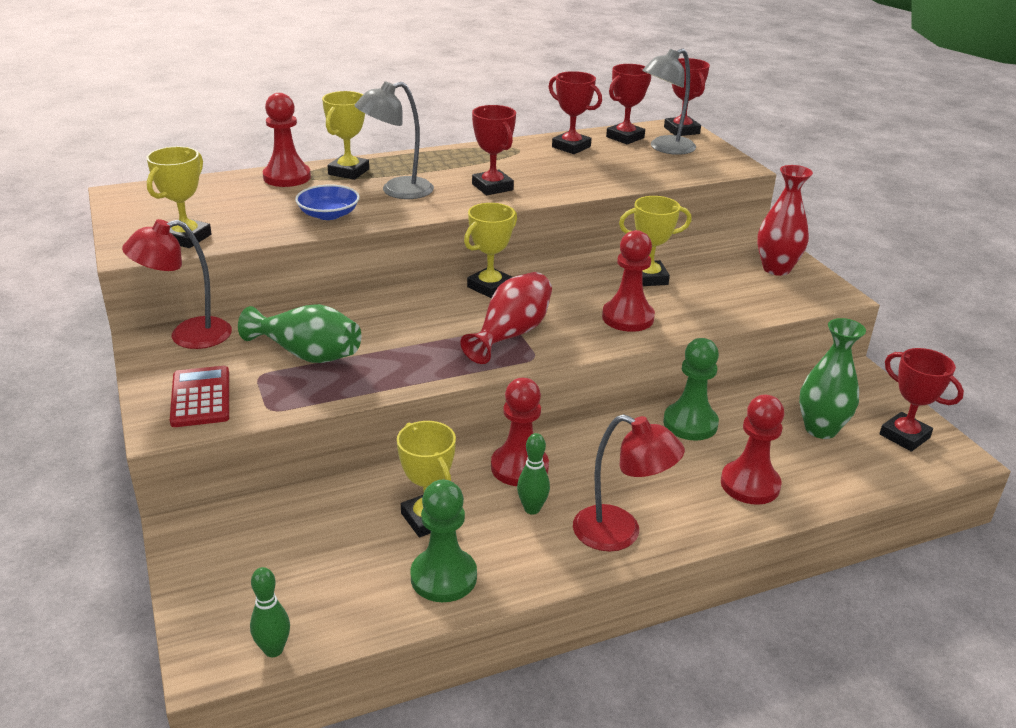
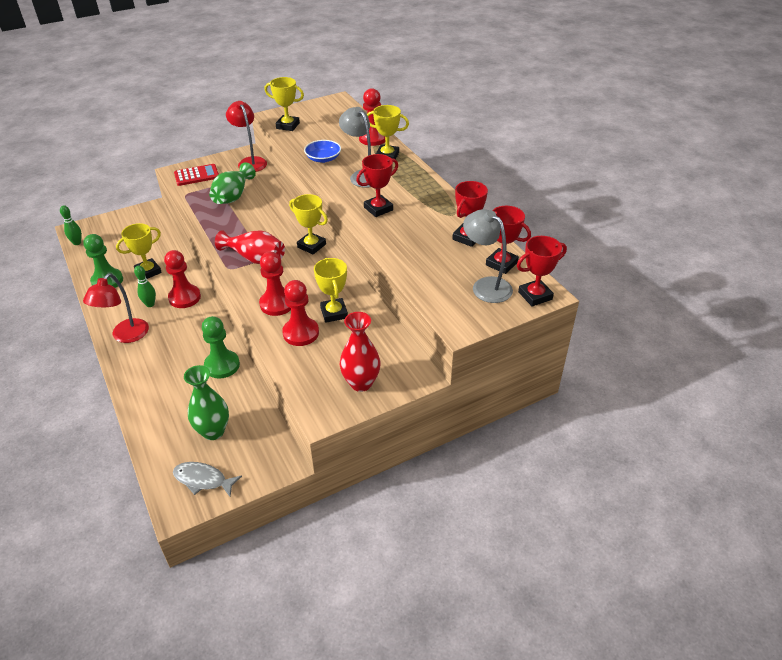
camera: 85 degrees right, 10 degrees up
red pawn [721,395,784,505] -> red pawn moved to [282,280,319,346]
red trophy [880,348,964,452] -> grey fish [173,462,242,497]

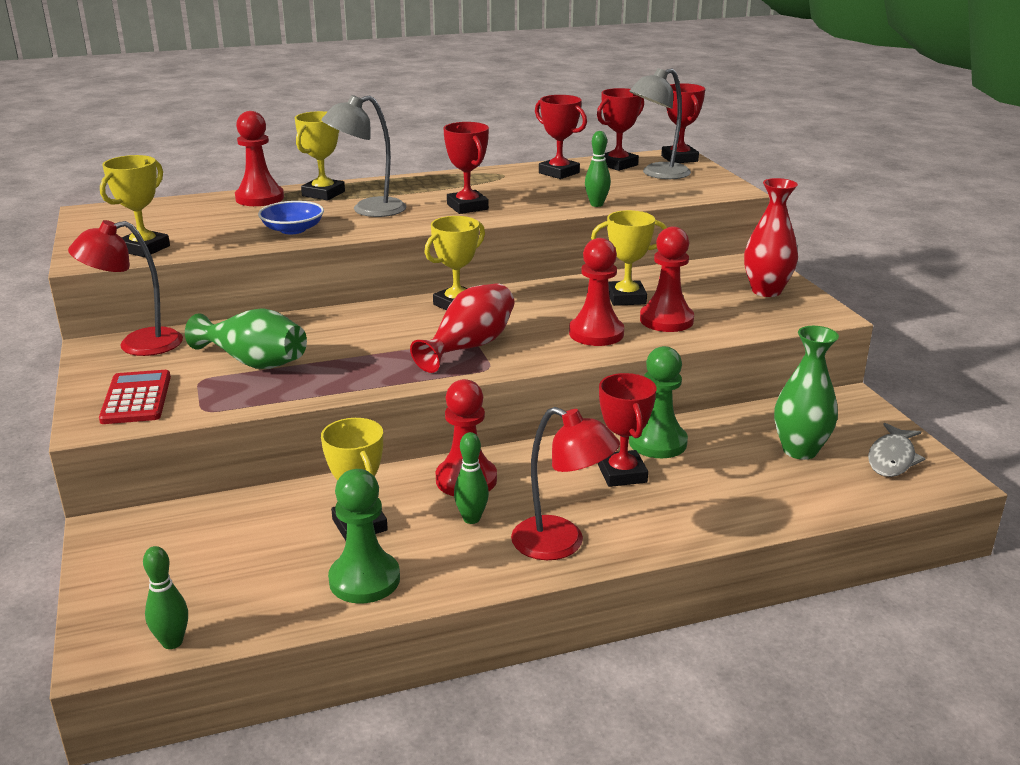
camera: 80 degrees left, 15 degrees down
none -> green bowling pin [585,131,611,207]
none -> red trophy [598,373,657,487]

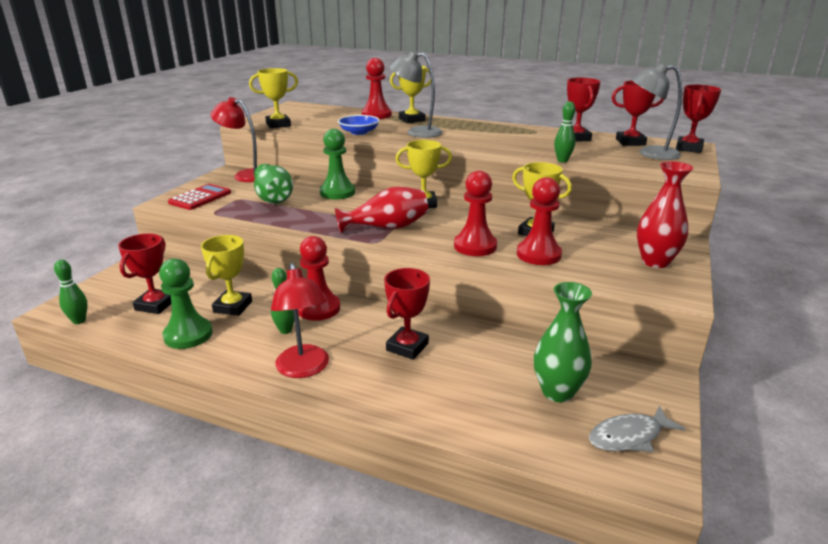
camera: 40 degrees right, 0 degrees up
red trophy [443,122,489,214] -> red trophy moved to [118,233,171,314]
green pawn [629,346,688,458] -> green pawn moved to [320,129,355,199]

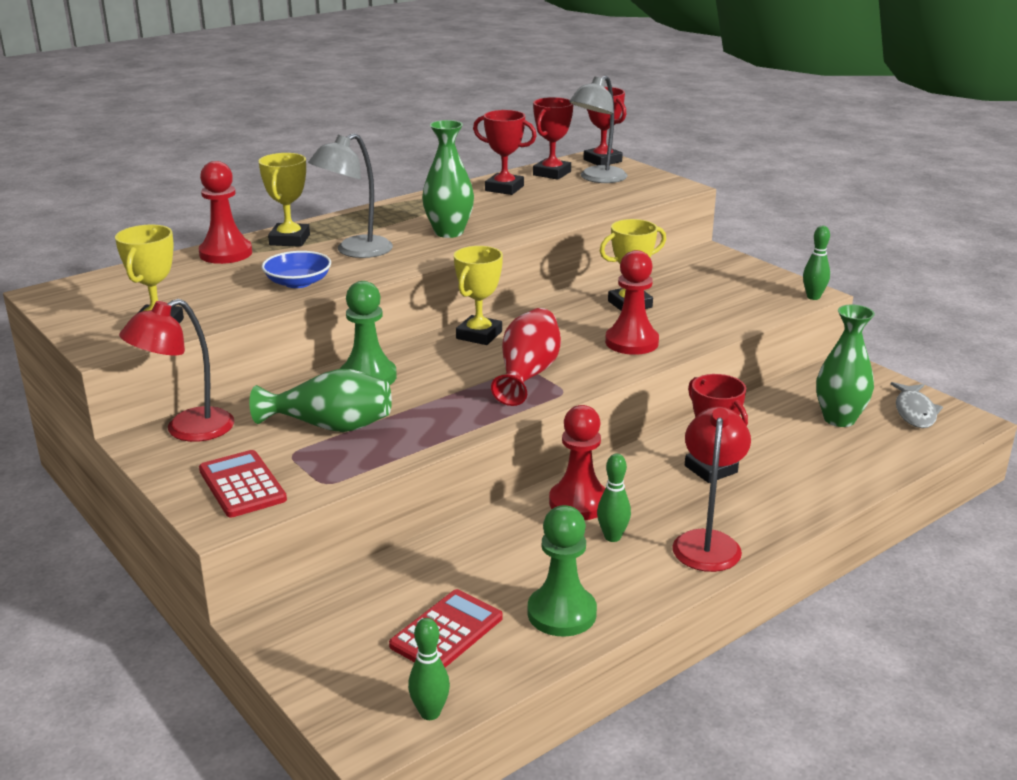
camera: 60 degrees left, 0 degrees up
red trophy [118,233,171,314] -> red calculator [389,589,503,668]
yellow trophy [201,235,252,316] -> none
red lamp [271,263,329,378] -> red lamp turned 90 degrees counterclockwise [672,407,751,572]
red pawn [517,177,562,265] -> none
green bowling pin [554,101,576,163] -> green bowling pin moved to [803,226,830,300]
red vase [637,161,693,268] -> none
none -> green vase [422,120,474,238]

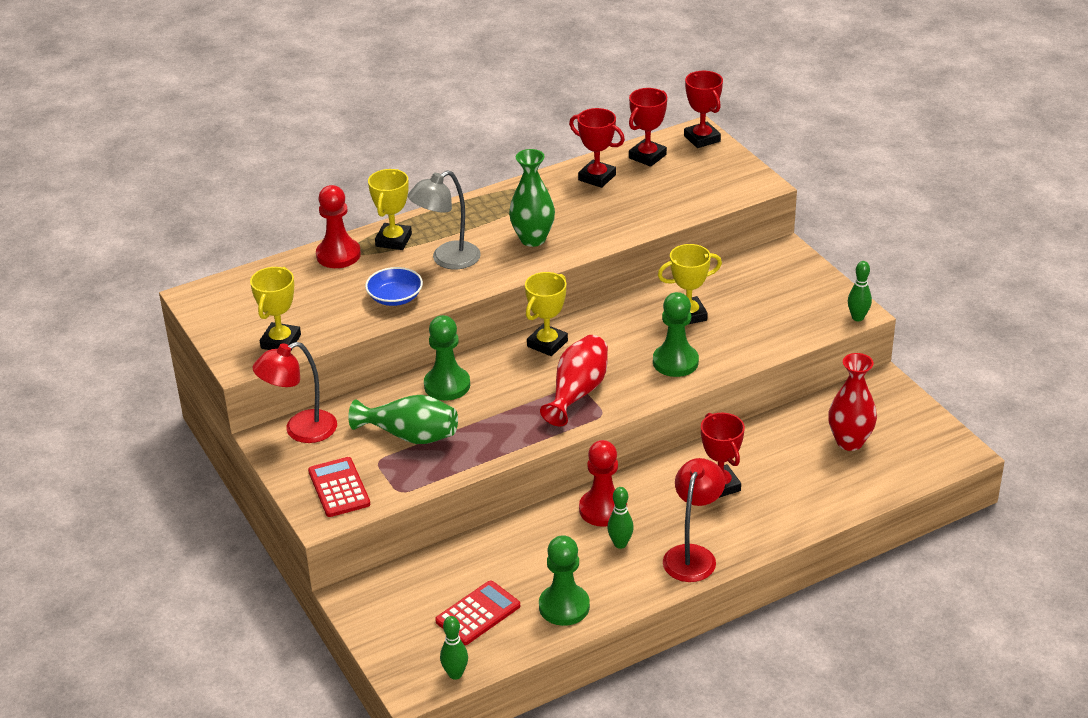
camera: 10 degrees right, 10 degrees up
grey lamp [569,75,627,183] -> none
red pawn [605,250,659,355] -> green pawn [653,292,699,377]
green vase [816,305,875,427] -> red vase [828,353,877,451]
grey fish [891,382,943,428] -> none

